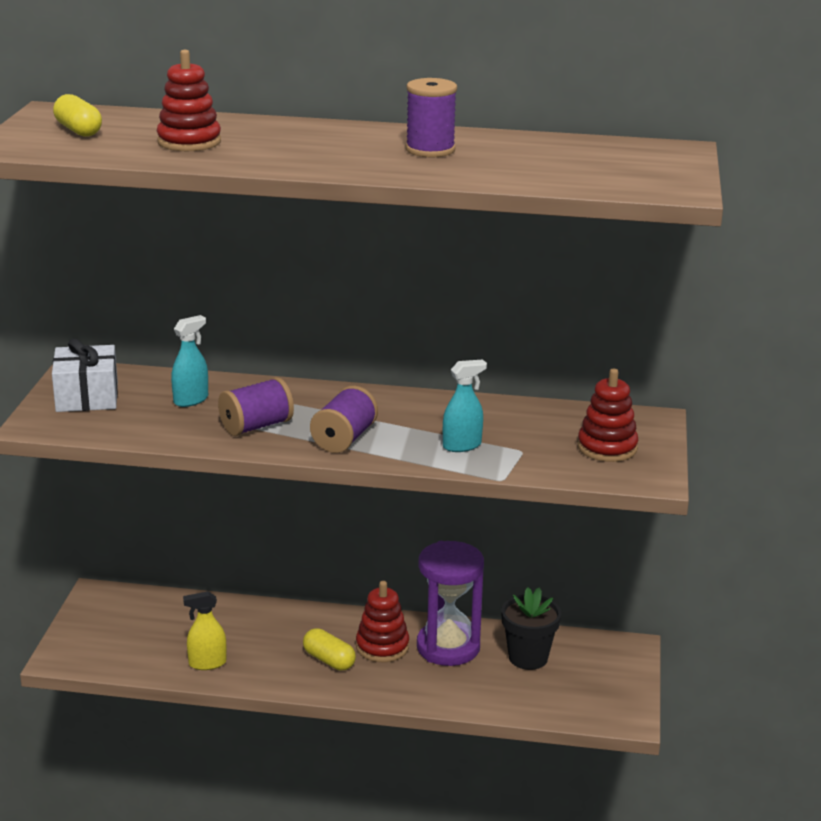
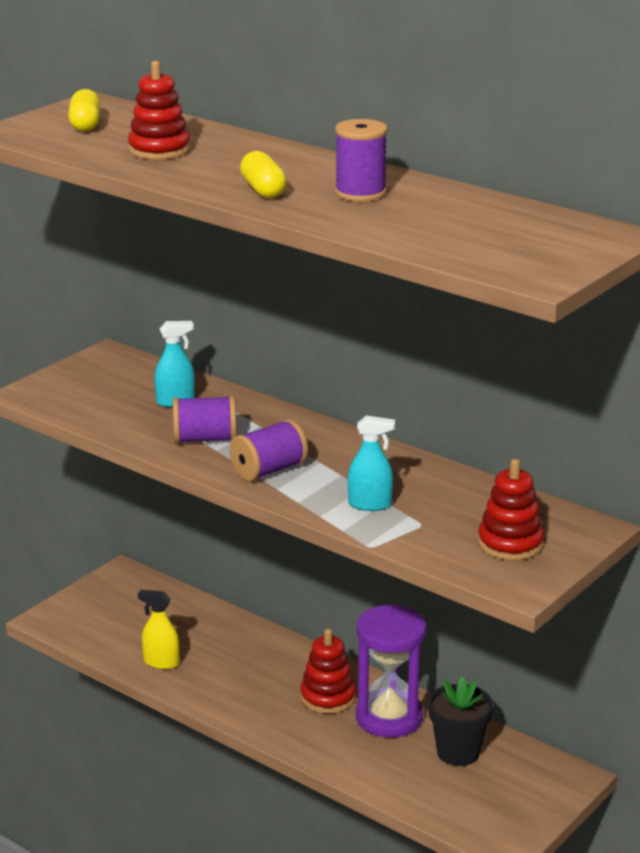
camera: 30 degrees right, 0 degrees up
white gift [52,339,118,412] -> none
yellow capsule [303,628,356,671] -> yellow capsule moved to [240,151,287,198]

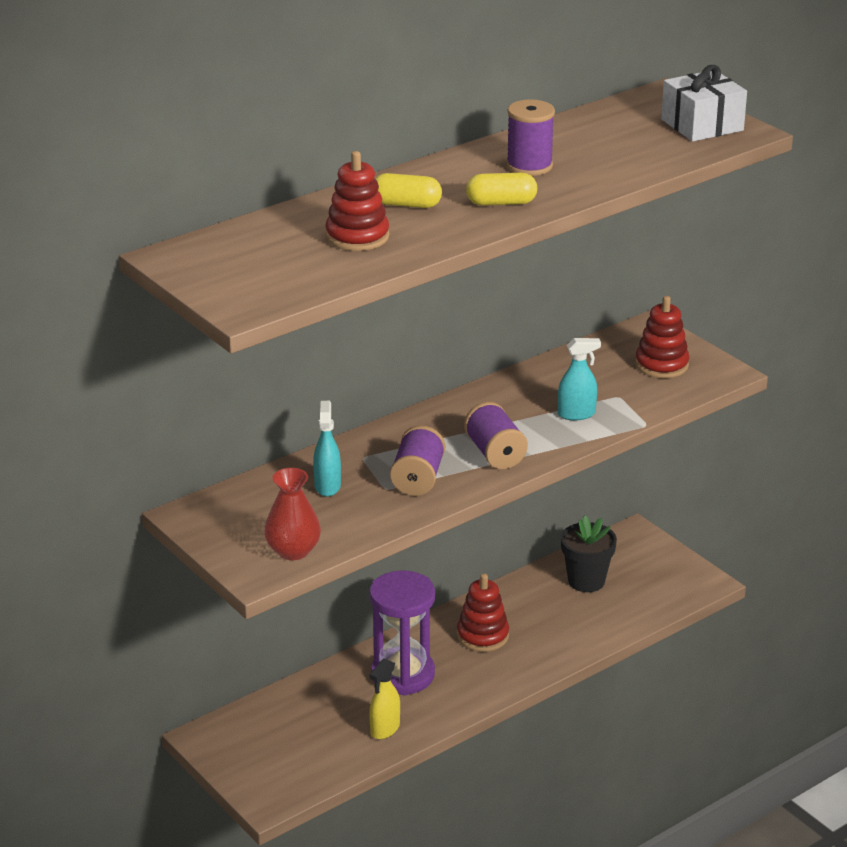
camera: 75 degrees left, 5 degrees up
yellow capsule [68,89,101,131] -> yellow capsule moved to [375,173,442,208]
turquoise spray bottle [348,416,395,511] -> turquoise spray bottle turned 60 degrees clockwise [558,338,601,420]
purple hourglass [356,604,426,738] -> purple hourglass moved to [370,570,435,696]
none -> red vase [264,468,321,560]
none -> white gift [661,65,747,141]

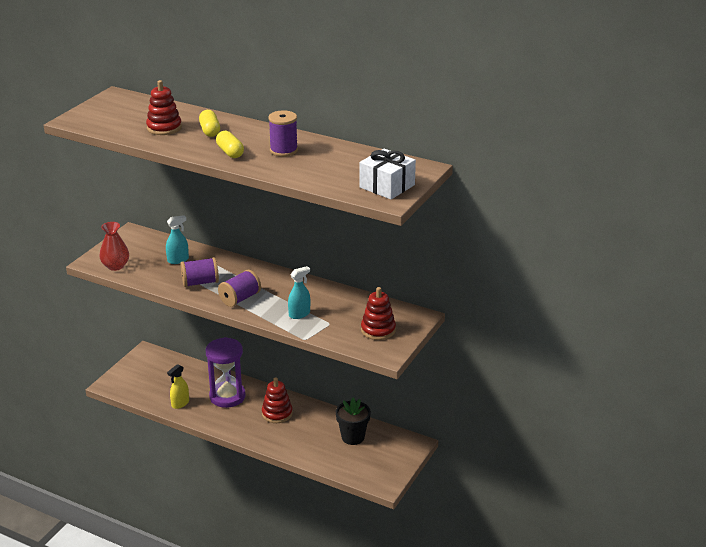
camera: 65 degrees right, 0 degrees up
yellow spray bottle [369,659,400,739] -> yellow spray bottle turned 60 degrees counterclockwise [167,364,189,409]
turquoise spray bottle [558,338,601,420] -> turquoise spray bottle turned 90 degrees counterclockwise [288,266,310,319]

